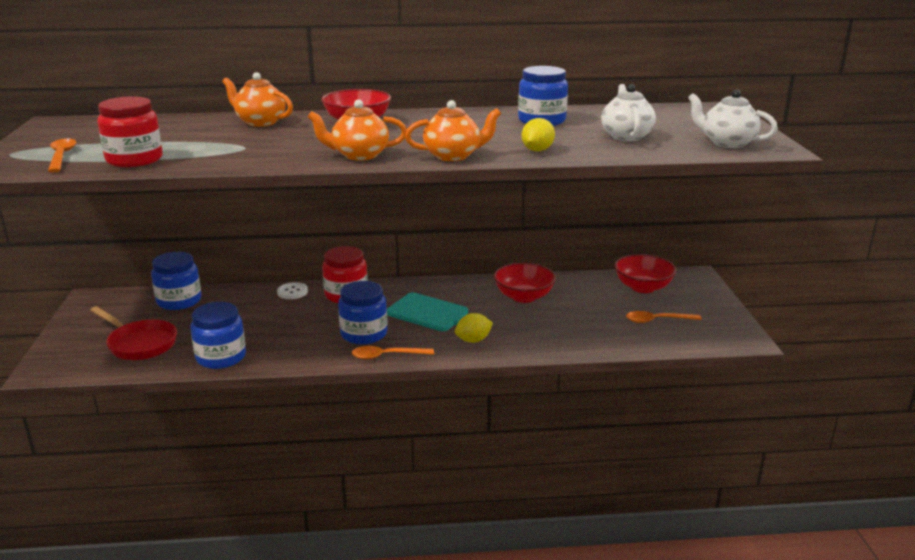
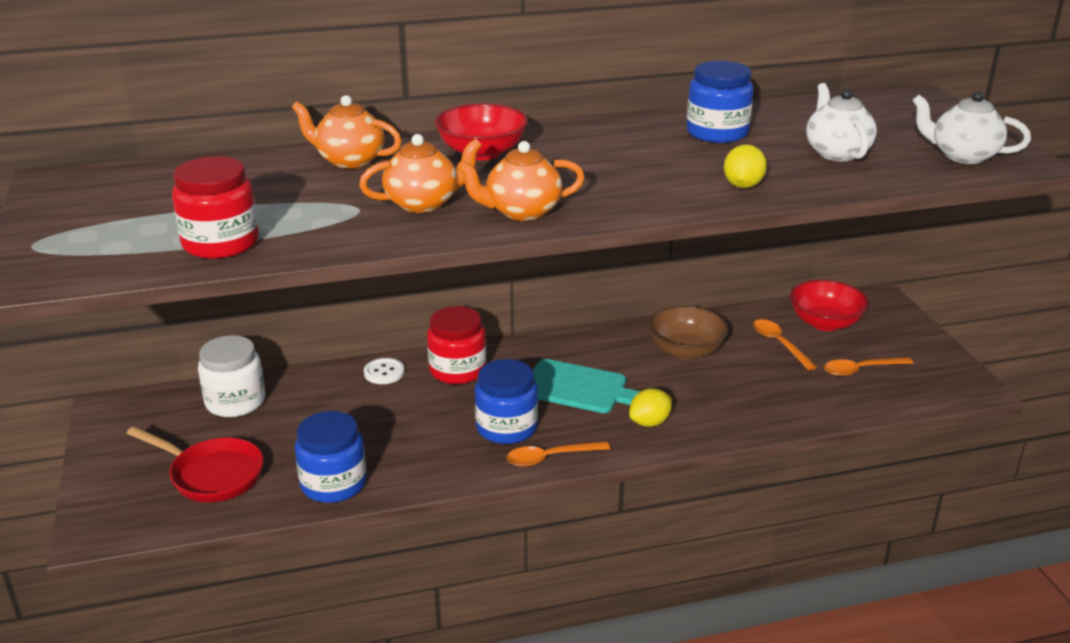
camera: 10 degrees left, 5 degrees up
orange spoon [48,139,76,173] -> orange spoon moved to [753,319,817,370]
blue jar [151,252,201,310] -> white jar [198,335,265,417]
orange teapot [405,100,501,161] -> orange teapot moved to [359,134,482,213]
red bowl [494,263,556,303] -> brown bowl [648,305,728,360]

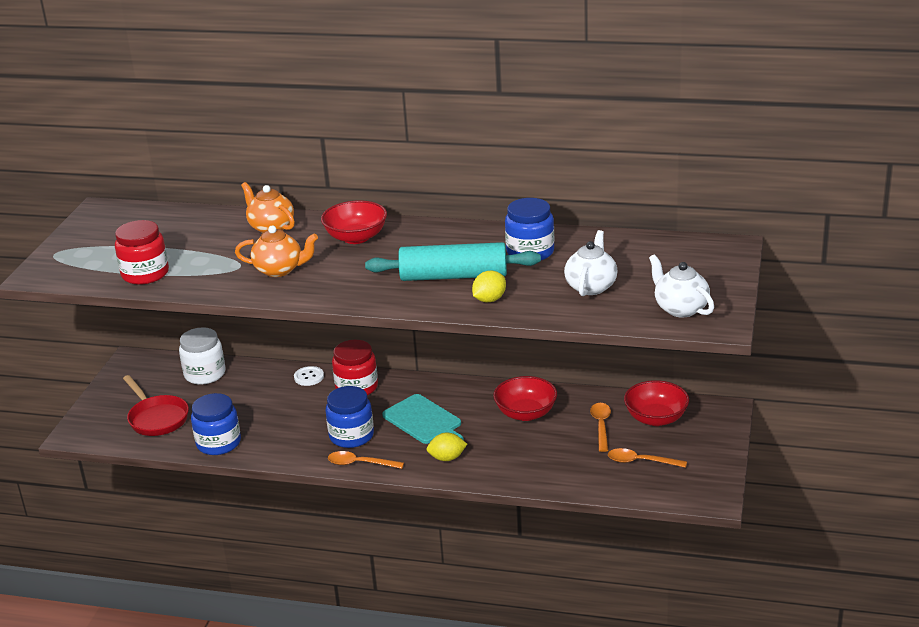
camera: 30 degrees right, 0 degrees up
orange teapot [457,141,585,221] -> none
brown bowl [648,305,728,360] -> red bowl [493,376,557,421]
none -> turquoise rolling pin [365,242,541,281]

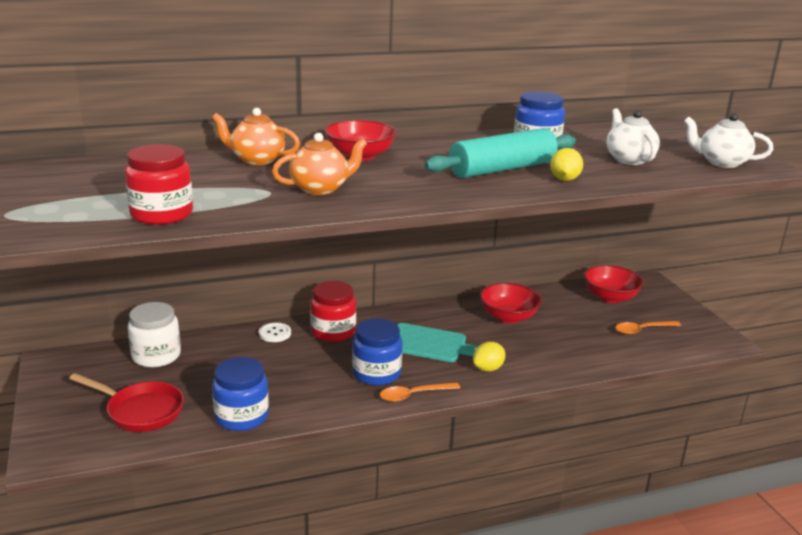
camera: 35 degrees left, 5 degrees down
orange spoon [590,403,611,452] -> none

